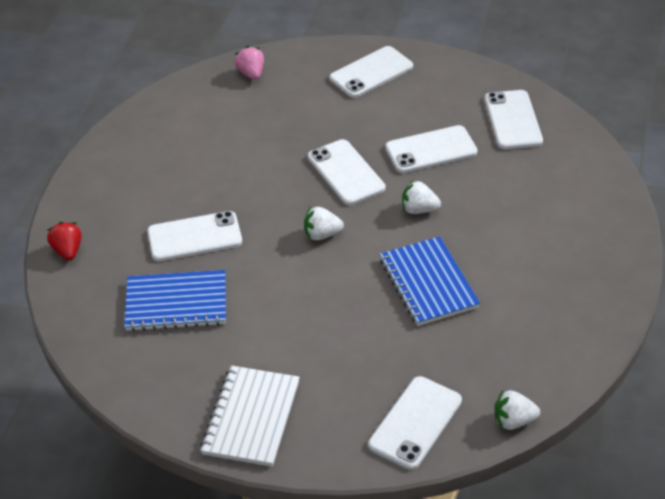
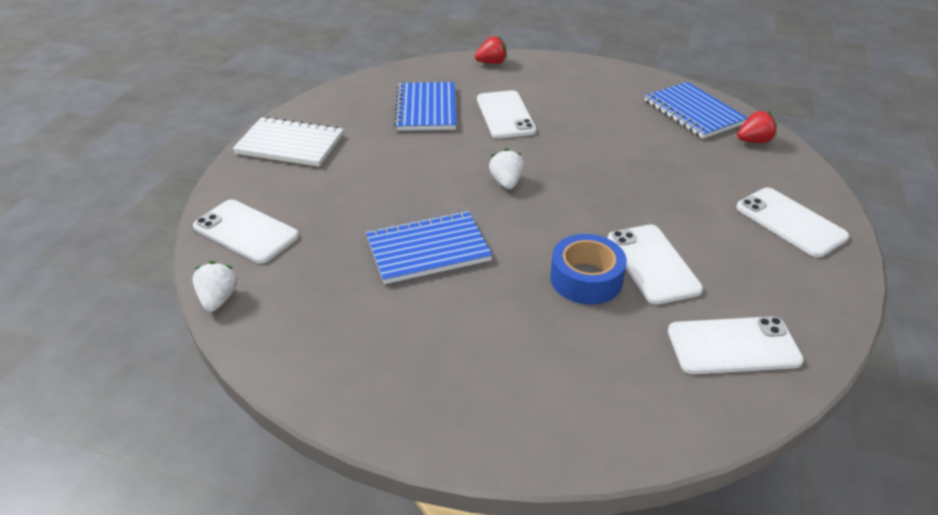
camera: 90 degrees right, 5 degrees down
pink strawberry [235,46,264,80] -> red strawberry [737,111,777,143]
white phone [308,139,385,205] -> none
white strawberry [402,180,441,214] -> none
none -> blue tape [550,234,627,305]
none -> blue notebook [645,82,748,139]

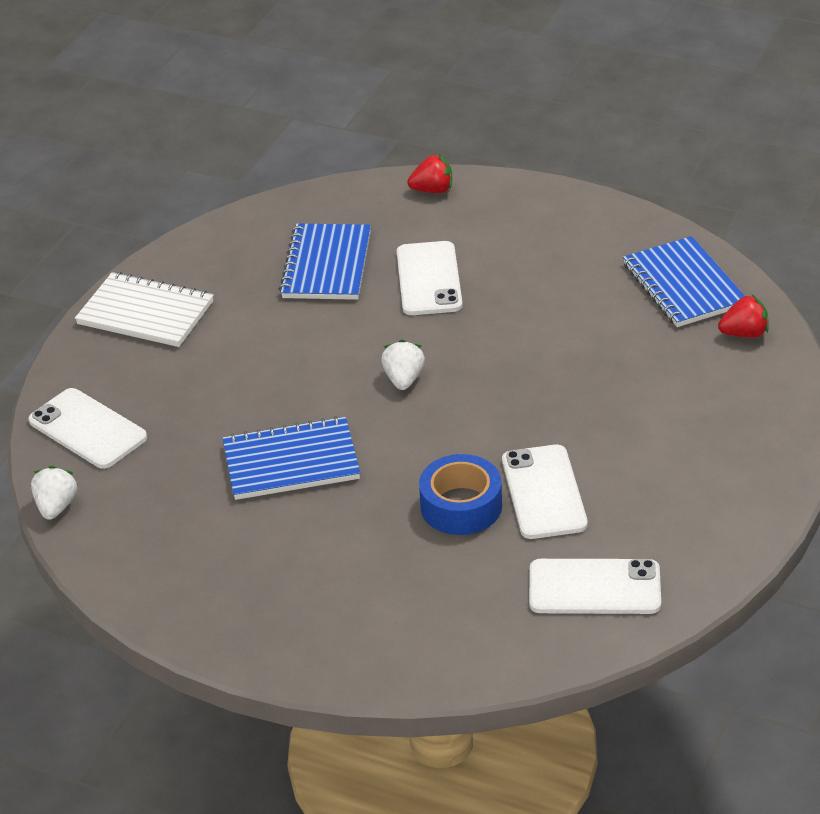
camera: 10 degrees right, 0 degrees up
white phone [736,188,849,257] -> none

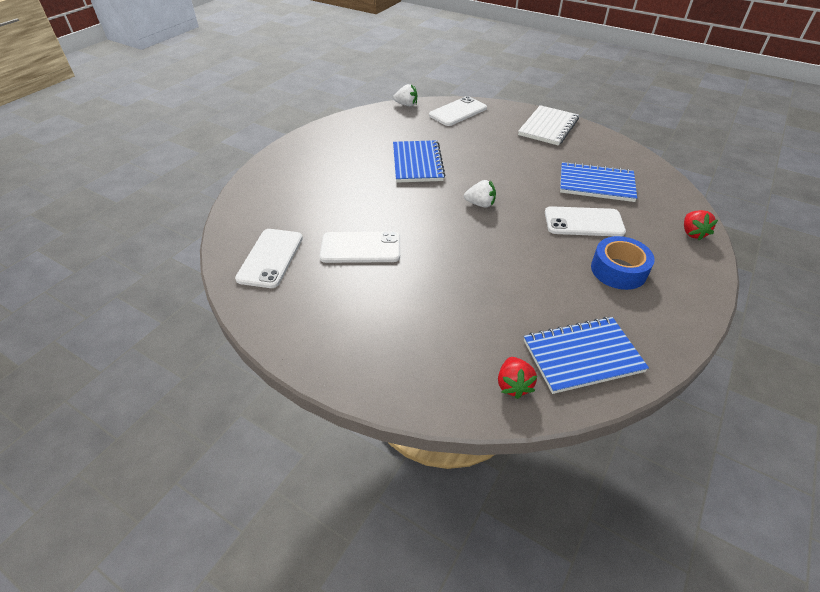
camera: 95 degrees right, 5 degrees up
blue tape [419,454,502,535] -> blue tape moved to [591,236,655,290]

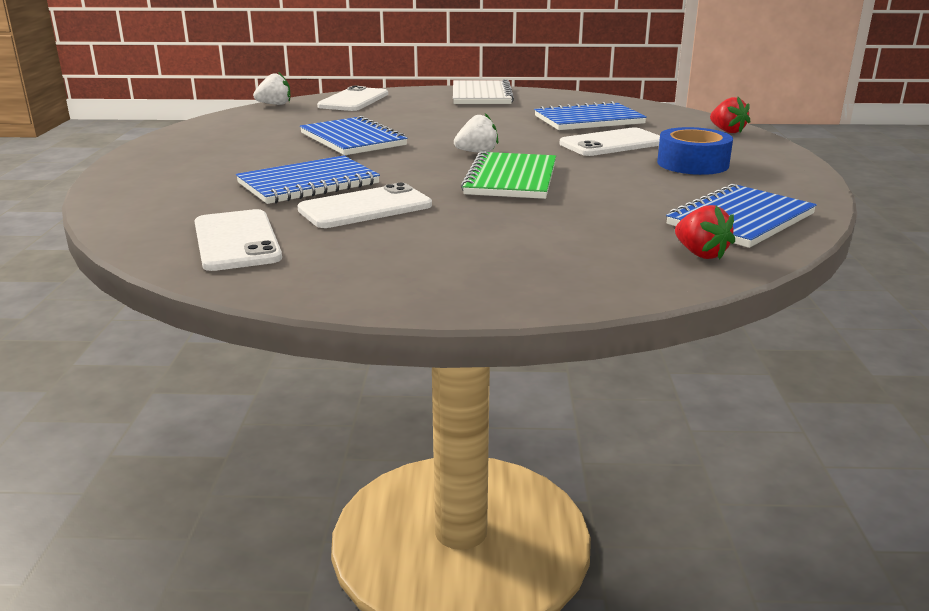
camera: 30 degrees left, 20 degrees down
none -> blue notebook [236,155,380,204]
none -> green notebook [461,151,556,199]

